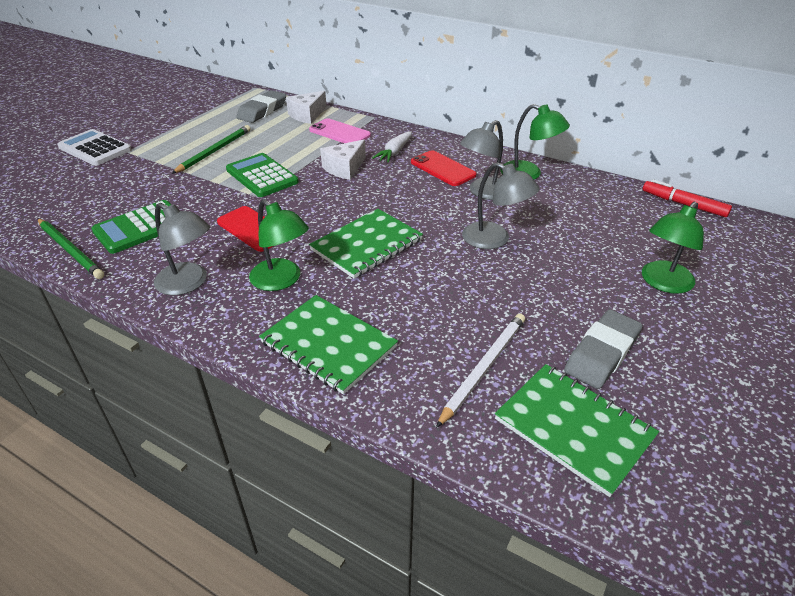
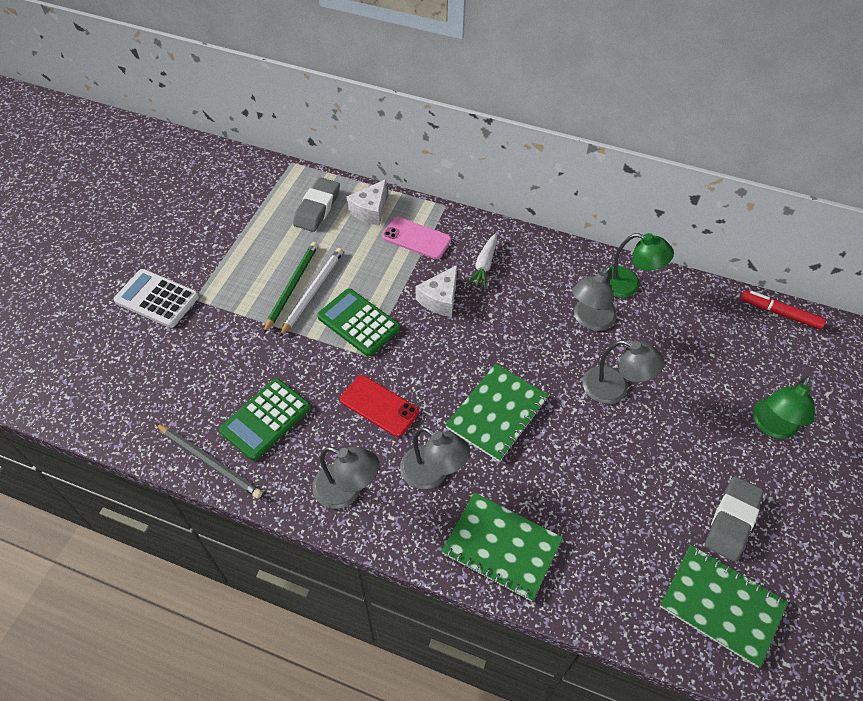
camera: 10 degrees left, 15 degrees up
green pencil [38,219,104,279] -> grey pencil [155,423,263,499]
green lamp [249,199,309,291] -> grey lamp [400,427,470,489]
red phone [411,150,476,186] -> none
white pencil [436,313,525,428] -> white pencil moved to [279,248,343,337]

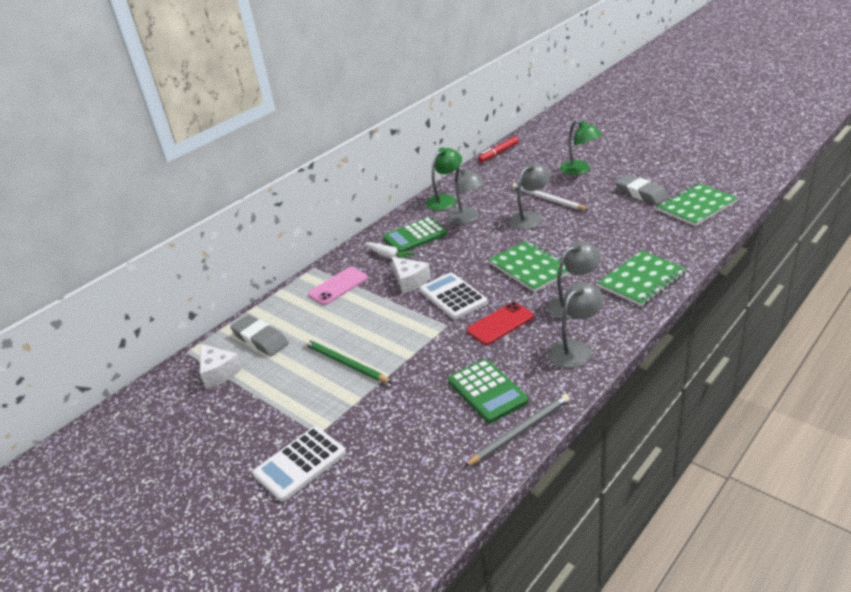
camera: 65 degrees left, 20 degrees down
white pencil [279,248,343,337] -> white pencil moved to [512,183,589,210]
green calculator [317,288,400,356] -> green calculator moved to [383,217,448,252]
white cheese [346,179,387,226] -> white cheese moved to [200,344,242,388]
none -> white calculator [420,272,488,319]

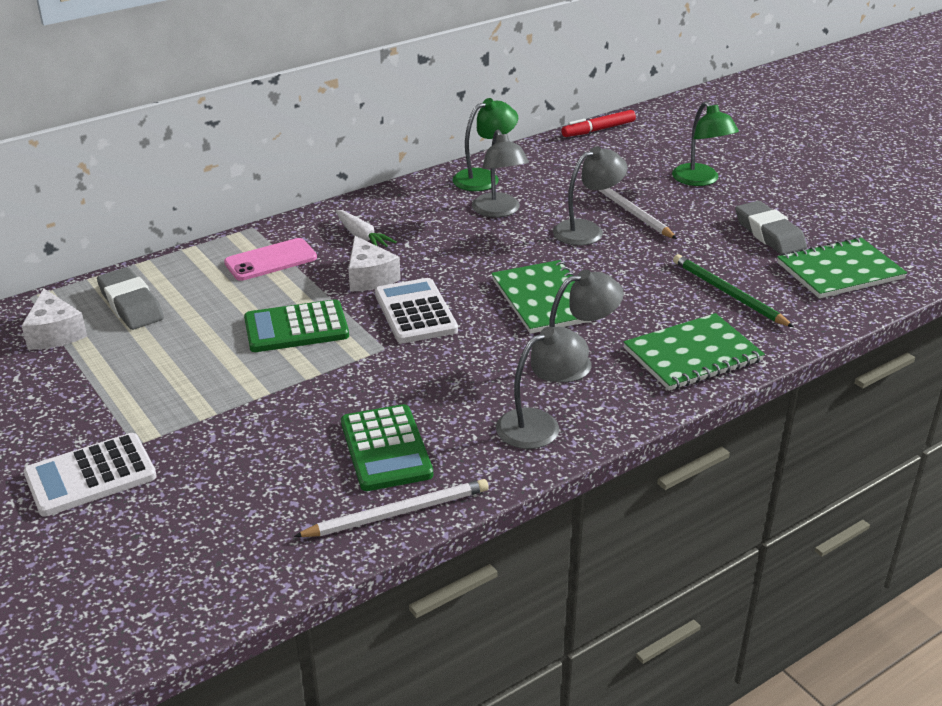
camera: 10 degrees right, 0 degrees up
green pencil [304,339,392,383] -> green pencil moved to [673,254,794,327]
green calculator [383,217,448,252] -> green calculator moved to [244,299,349,352]
grey pencil [464,394,570,467] -> white pencil [294,479,489,537]
red phone [467,302,534,345] -> none

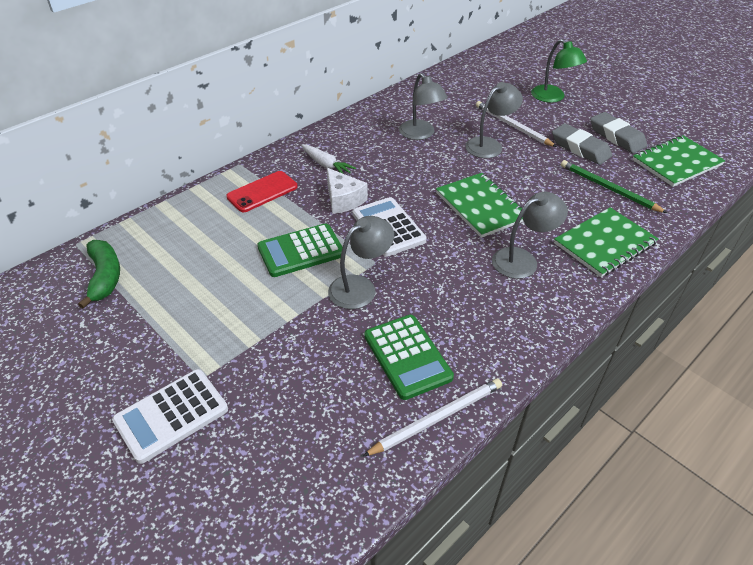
camera: 10 degrees left, 10 degrees up
white cheese [22,289,87,350] -> green banana [78,240,120,309]
grey eraser [97,267,164,330] -> grey eraser moved to [552,123,612,165]
pink phone [224,238,317,281] -> red phone [226,171,298,212]
green lamp [452,98,518,191] -> none
grey lamp [496,327,589,449] -> grey lamp moved to [328,216,394,309]
red marker [562,110,636,137] -> none

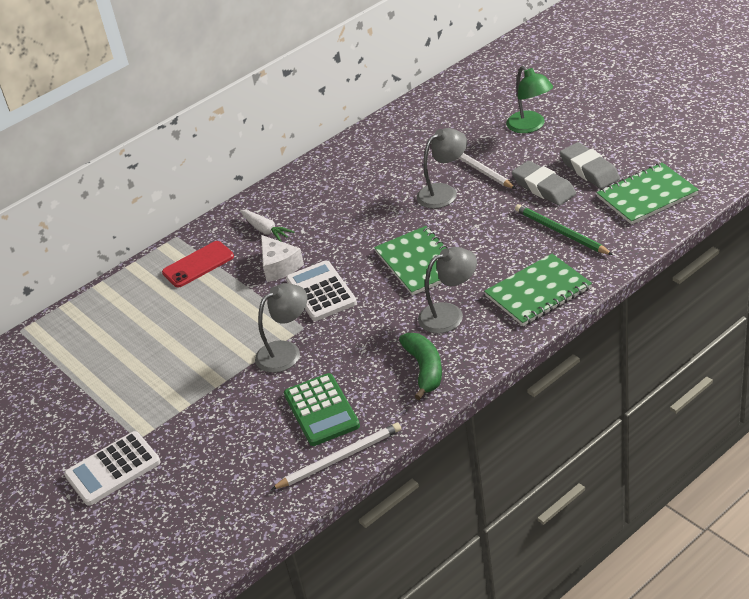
camera: 10 degrees right, 5 degrees down
green banana [78,240,120,309] -> green banana moved to [399,333,442,400]
green calculator [257,223,343,277] -> none
grey lamp [399,73,448,140] -> none

